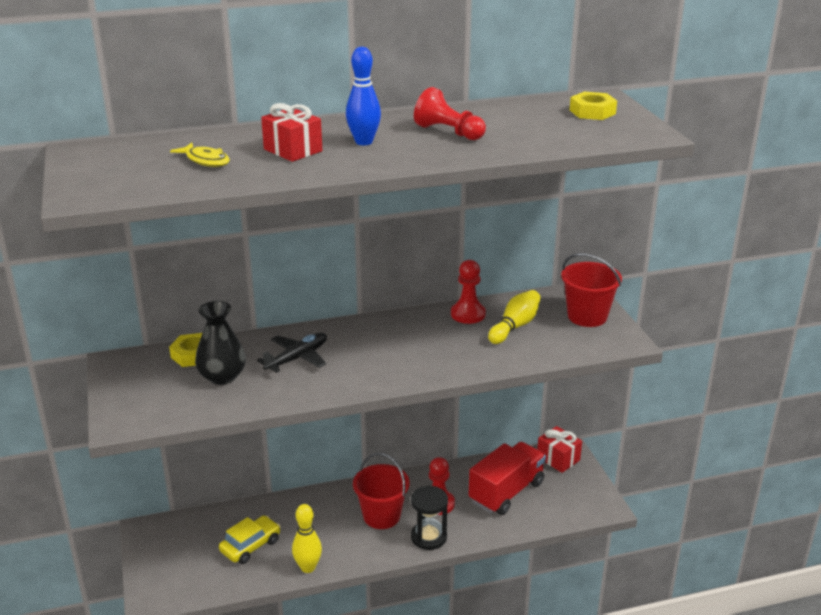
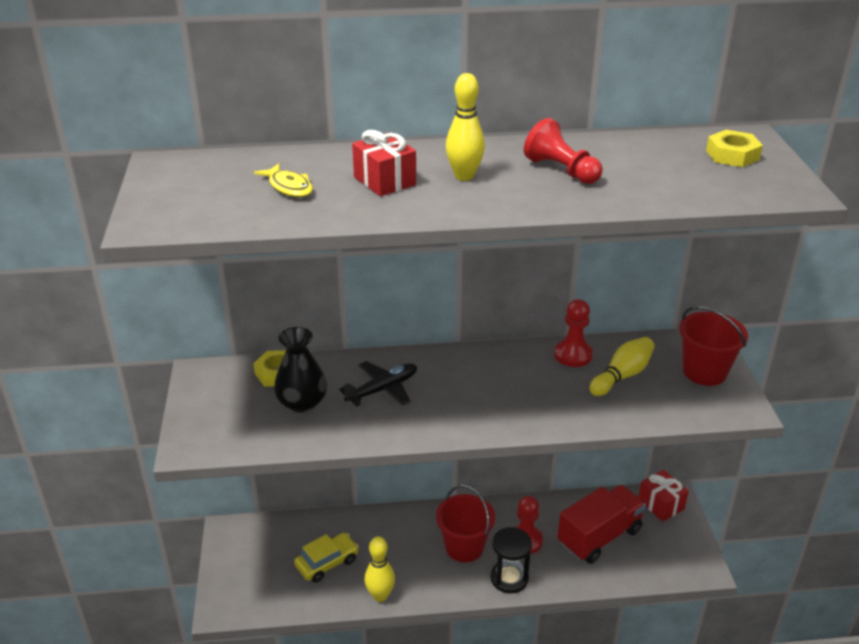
camera: 10 degrees right, 5 degrees up
blue bowling pin [346,47,381,145] -> yellow bowling pin [446,73,485,181]

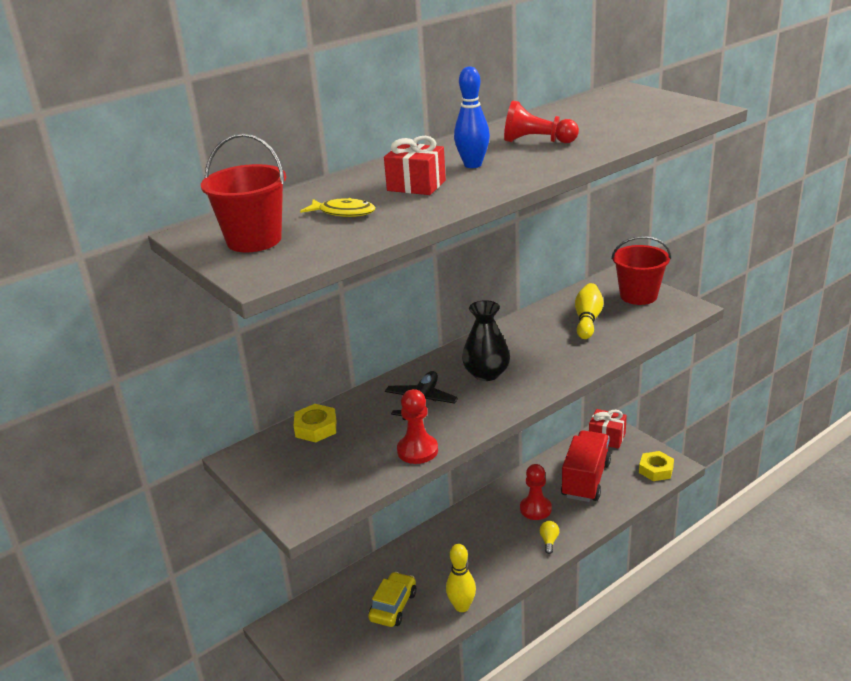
camera: 30 degrees left, 5 degrees down
black vase [274,327,327,413] -> black vase moved to [462,300,510,381]
red bucket [436,485,495,562] -> red bucket moved to [201,133,286,252]
yellow bowling pin [446,73,485,181] -> blue bowling pin [454,66,490,168]
black hourglass [491,527,532,594] -> yellow light bulb [540,521,559,554]
red pawn [555,299,593,367] -> red pawn moved to [397,389,438,464]
yellow nut [706,130,763,167] -> yellow nut moved to [639,451,674,481]

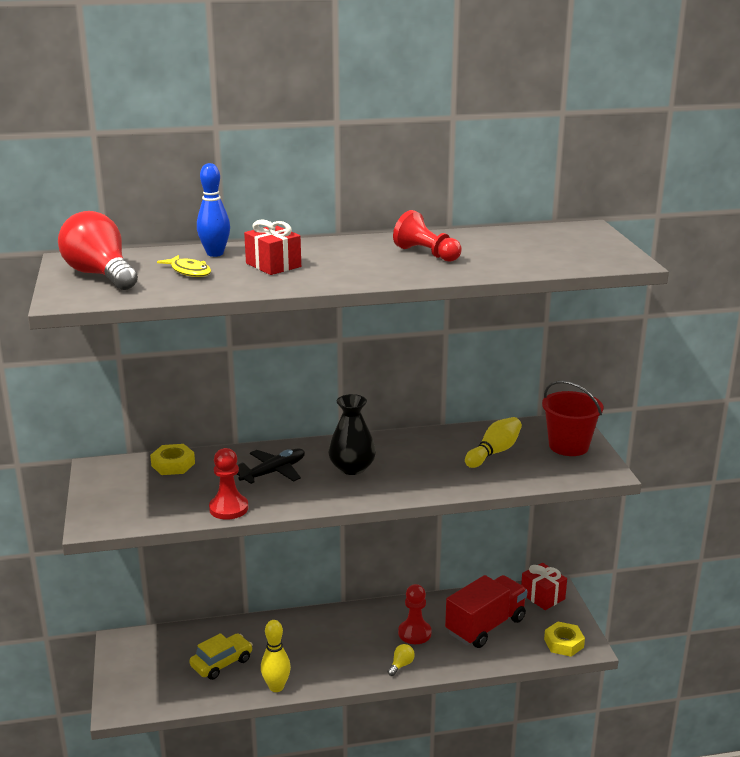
camera: 25 degrees right, 5 degrees down
red bucket [201,133,286,252] -> red light bulb [58,211,138,290]
blue bowling pin [454,66,490,168] -> blue bowling pin moved to [197,163,230,257]

